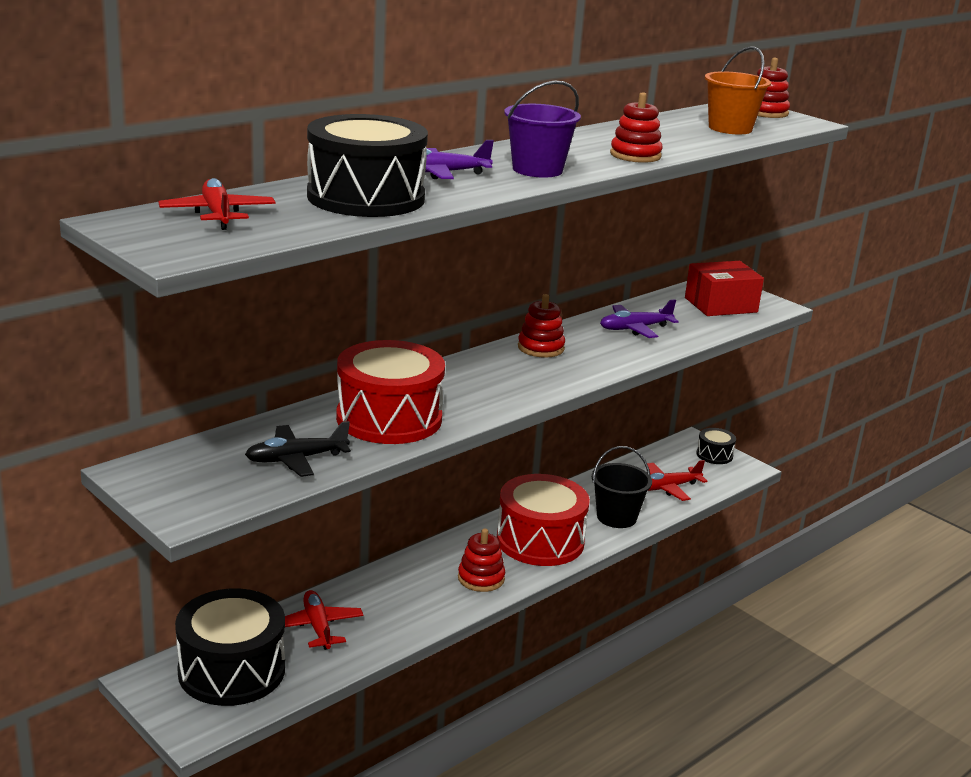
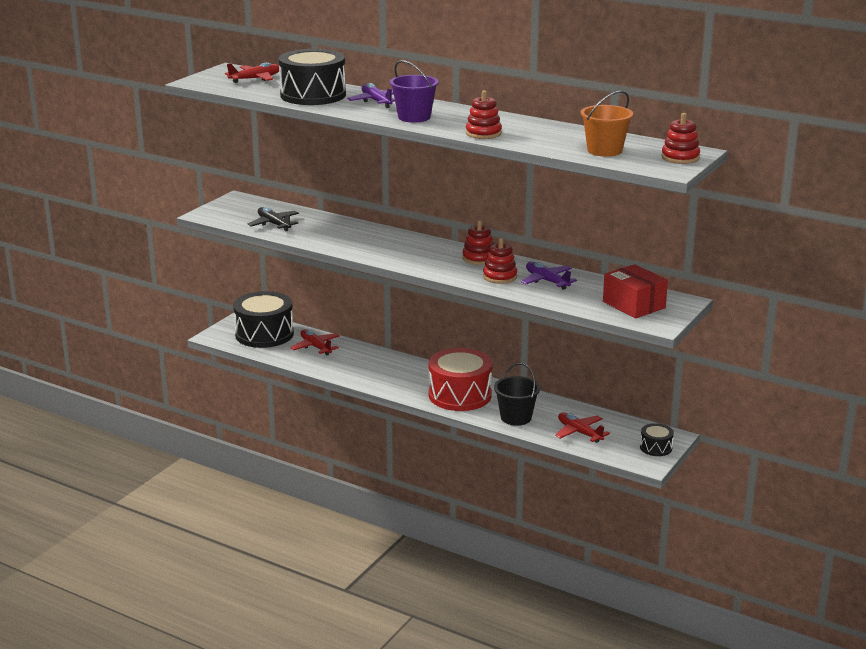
camera: 75 degrees right, 0 degrees up
red plane [285,590,364,650] -> red plane turned 90 degrees counterclockwise [290,329,340,356]
red drum [336,340,445,444] -> none
red stacking toy [458,528,505,592] -> red stacking toy moved to [483,238,517,284]

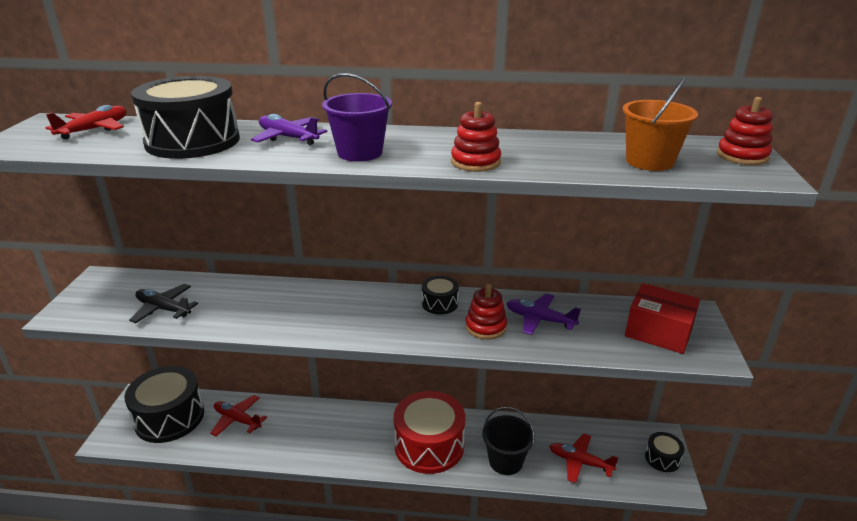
camera: 25 degrees left, 5 degrees up
red stacking toy [462,220,494,265] -> black drum [422,276,459,314]

